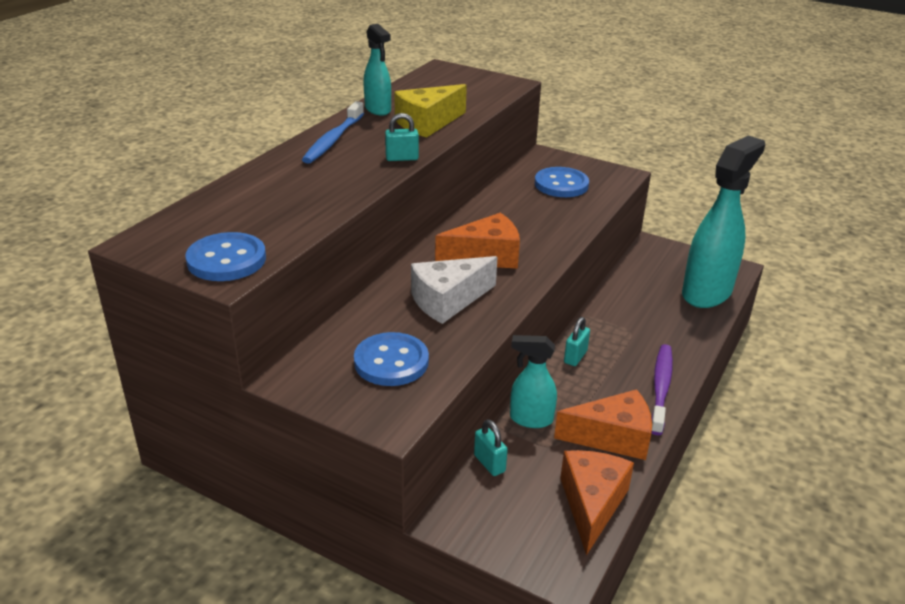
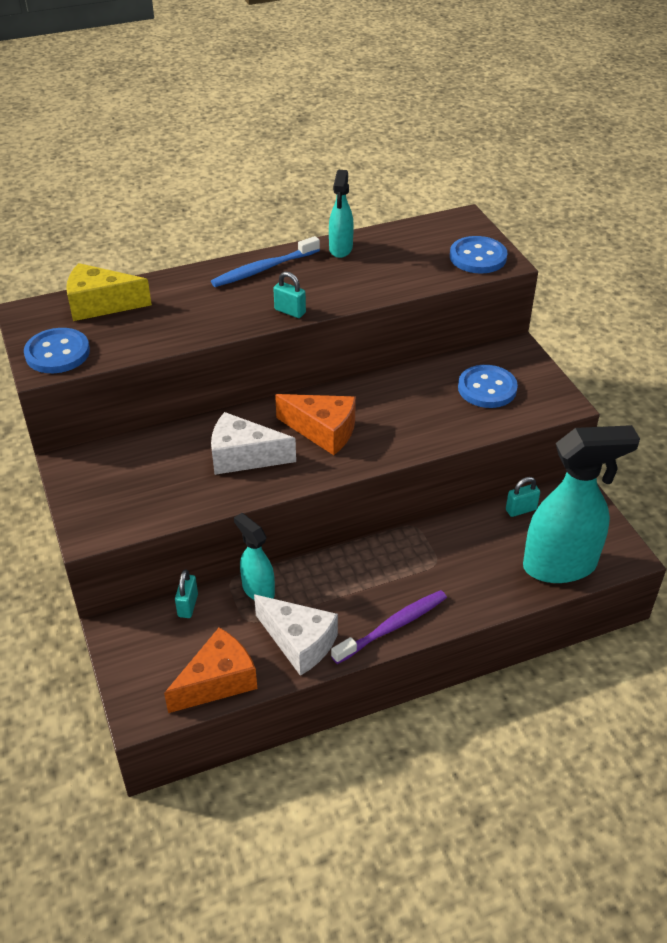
camera: 40 degrees right, 10 degrees up
blue button [354,332,429,386] -> blue button moved to [450,236,507,274]
yellow cheese [394,84,467,138] -> yellow cheese moved to [66,263,152,321]
orange cheese [554,389,652,460] -> white cheese [254,595,338,676]
turquoise padlock [564,317,590,366] -> turquoise padlock moved to [506,477,540,517]

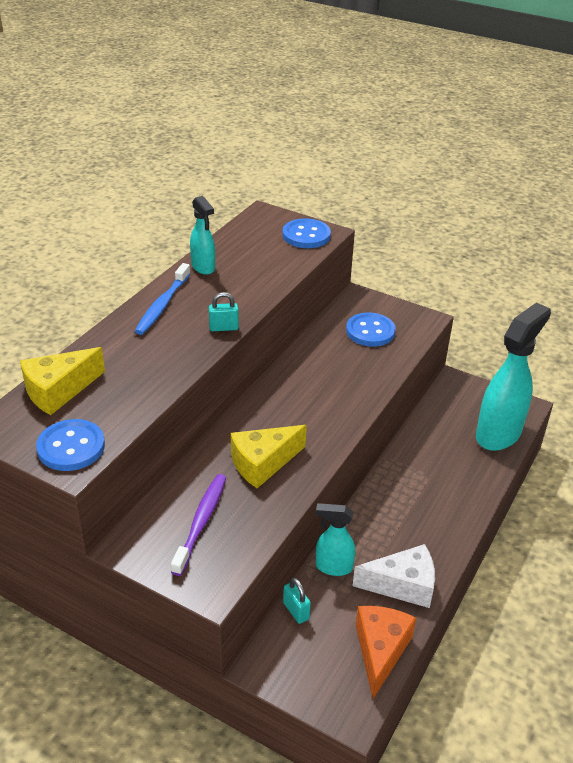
camera: 40 degrees left, 5 degrees down
white cheese [211,412,296,475] -> yellow cheese [231,425,307,488]
orange cheese [275,394,356,455] -> none
purple toothbrush [331,590,447,664] -> purple toothbrush moved to [171,474,226,576]
turquoise padlock [506,477,540,517] -> none

